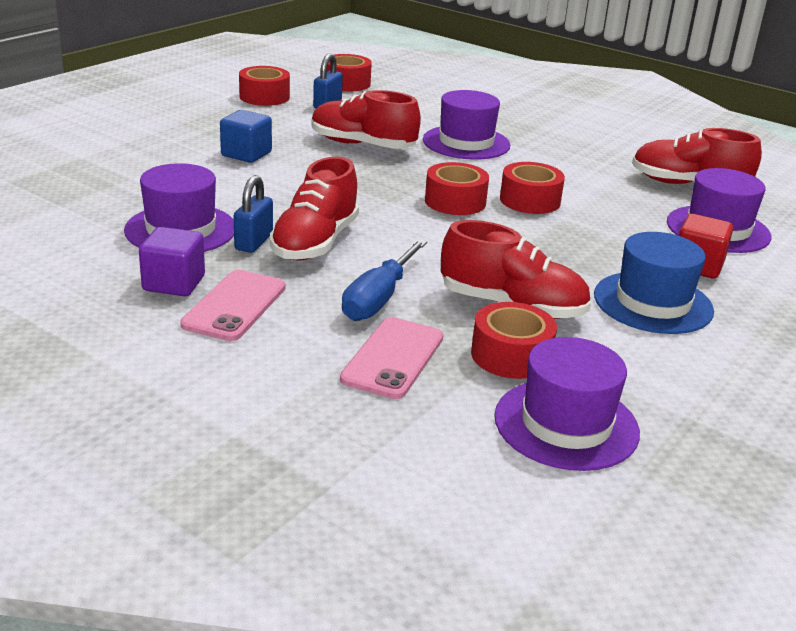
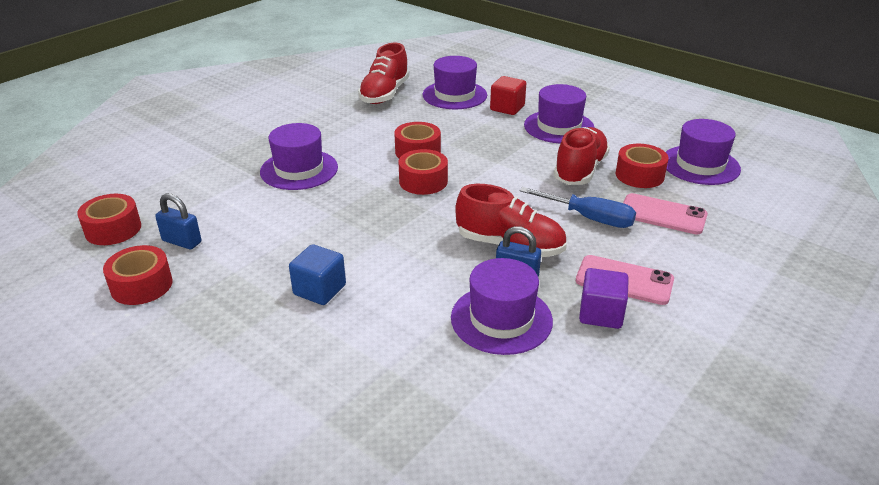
camera: 85 degrees left, 5 degrees up
red shoe [311,90,421,149] -> none
blue hat [594,232,714,334] -> purple hat [524,84,595,144]

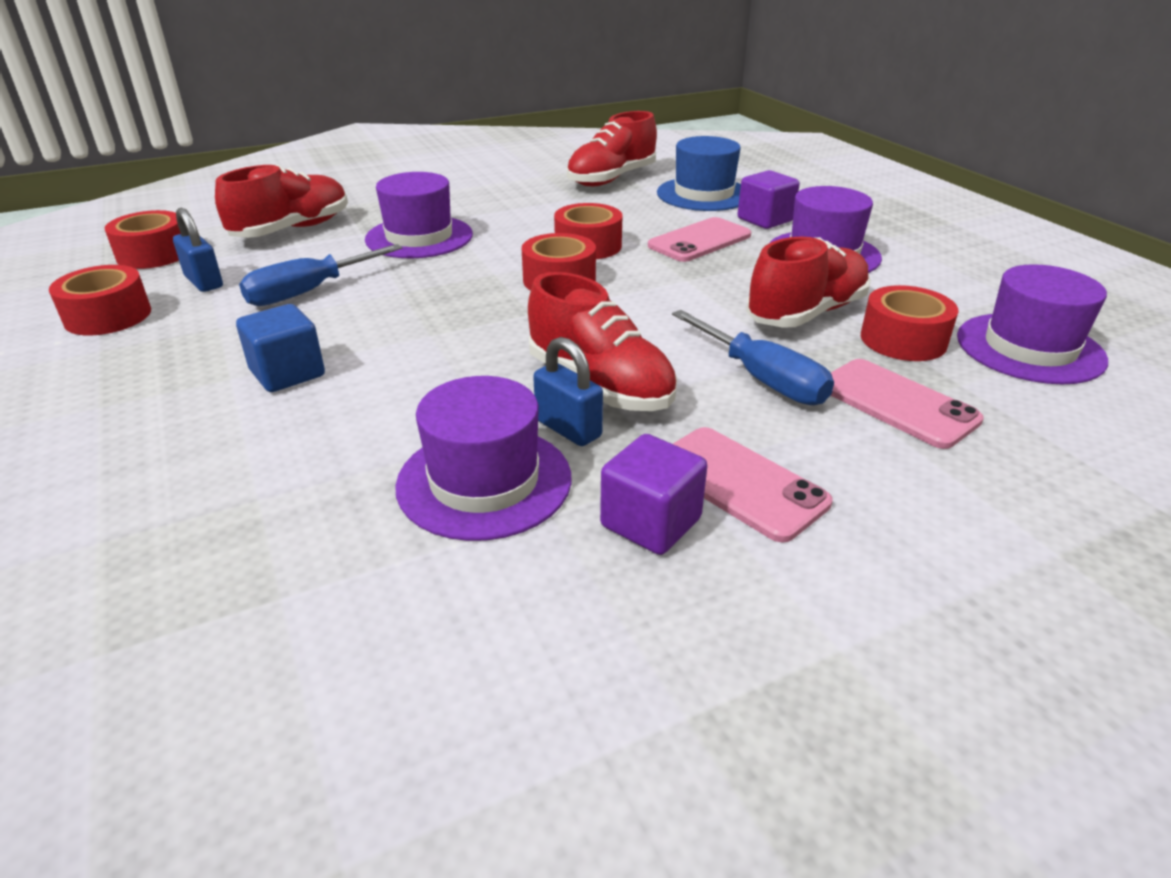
camera: 25 degrees right, 0 degrees up
purple hat [423,56,487,109] -> blue hat [657,136,741,211]
red cube [490,76,526,115] -> purple cube [738,170,800,229]
none -> red shoe [215,164,348,238]
none -> blue screwdriver [239,244,403,306]
none -> pink phone [648,217,751,262]

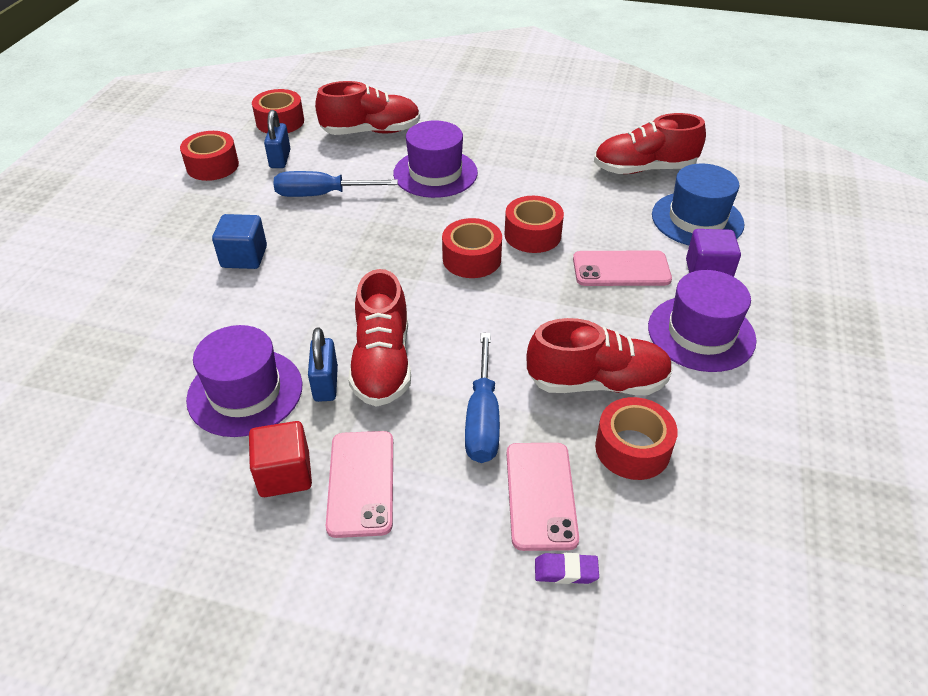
camera: 40 degrees right, 10 degrees up
purple cube [600,434,707,555] -> red cube [249,421,312,497]
purple hat [957,264,1108,384] -> none
none -> purple eraser [535,553,599,584]

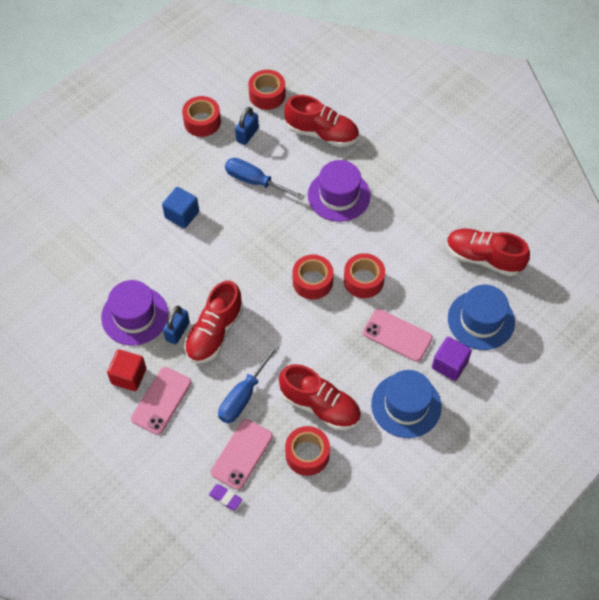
camera: 30 degrees right, 15 degrees up
purple hat [648,270,757,372] -> blue hat [371,370,442,438]

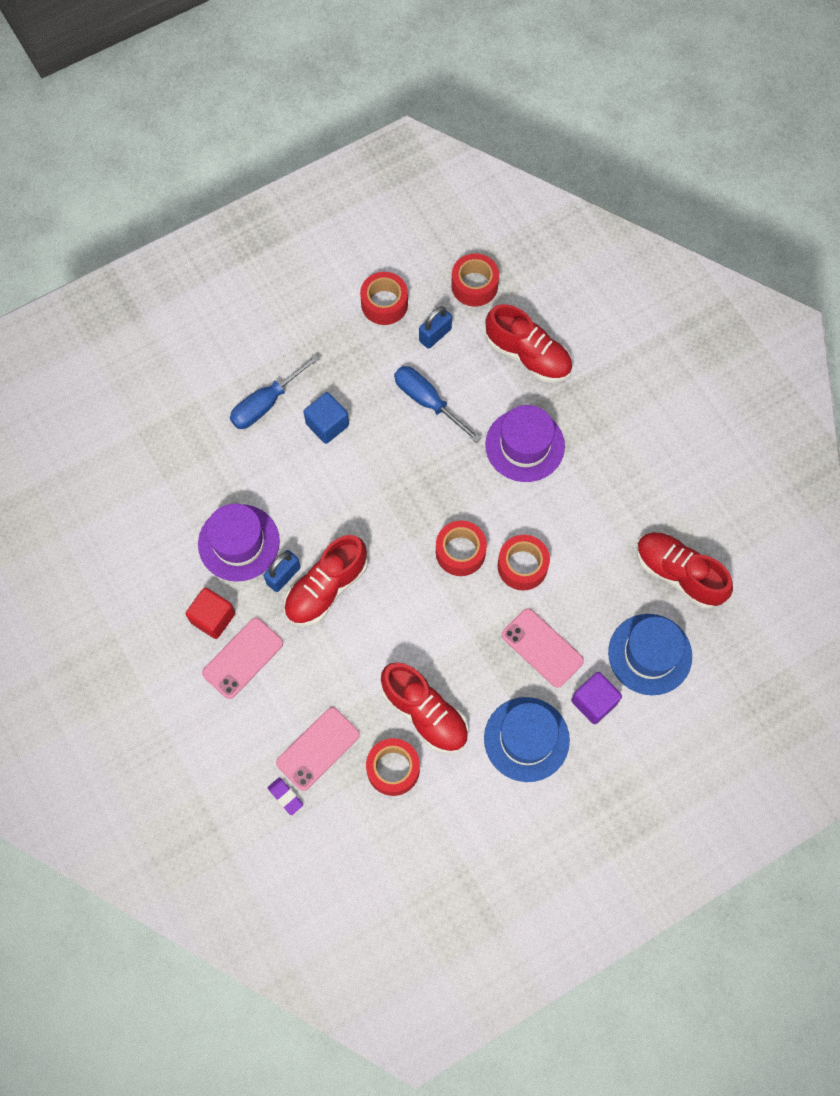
camera: 15 degrees right, 10 degrees up
blue screwdriver [218,343,280,423] -> blue screwdriver moved to [230,354,320,429]

